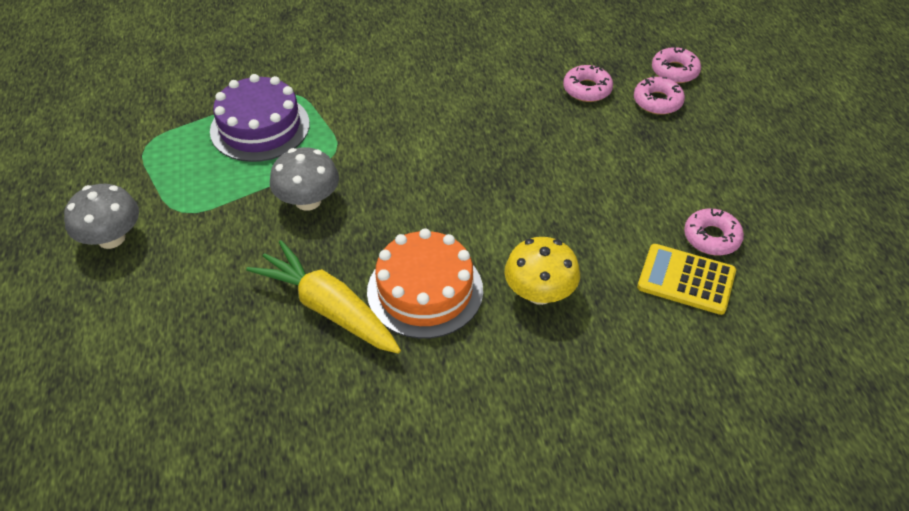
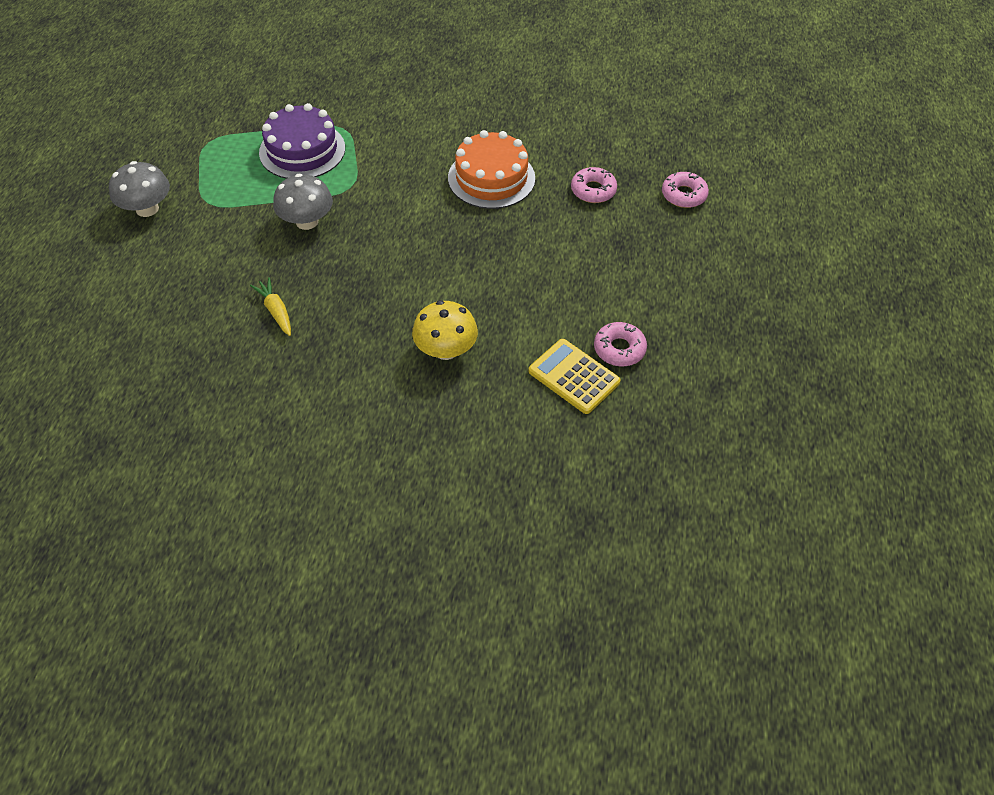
camera: 20 degrees right, 5 degrees up
yellow carrot [246,240,401,354] -> yellow carrot [250,277,291,336], size x0.52
orange cake [367,228,483,339] -> orange cake moved to [448,130,535,209]
pink donut [634,76,685,115] -> none

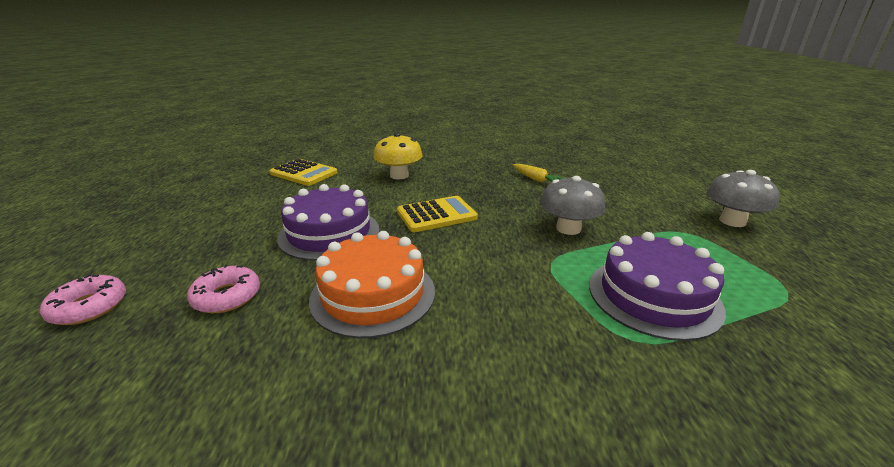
camera: 170 degrees right, 25 degrees down
pink donut [594,322,647,366] -> none
none -> purple cake [277,184,379,261]
none -> yellow calculator [397,196,478,232]

